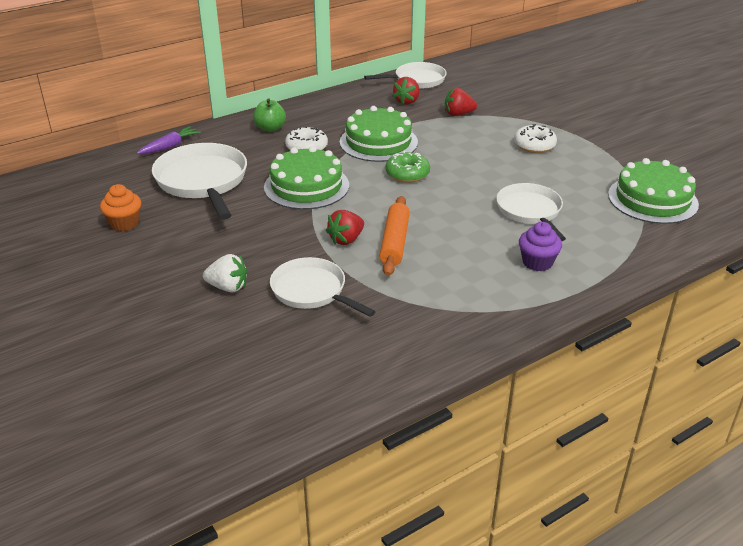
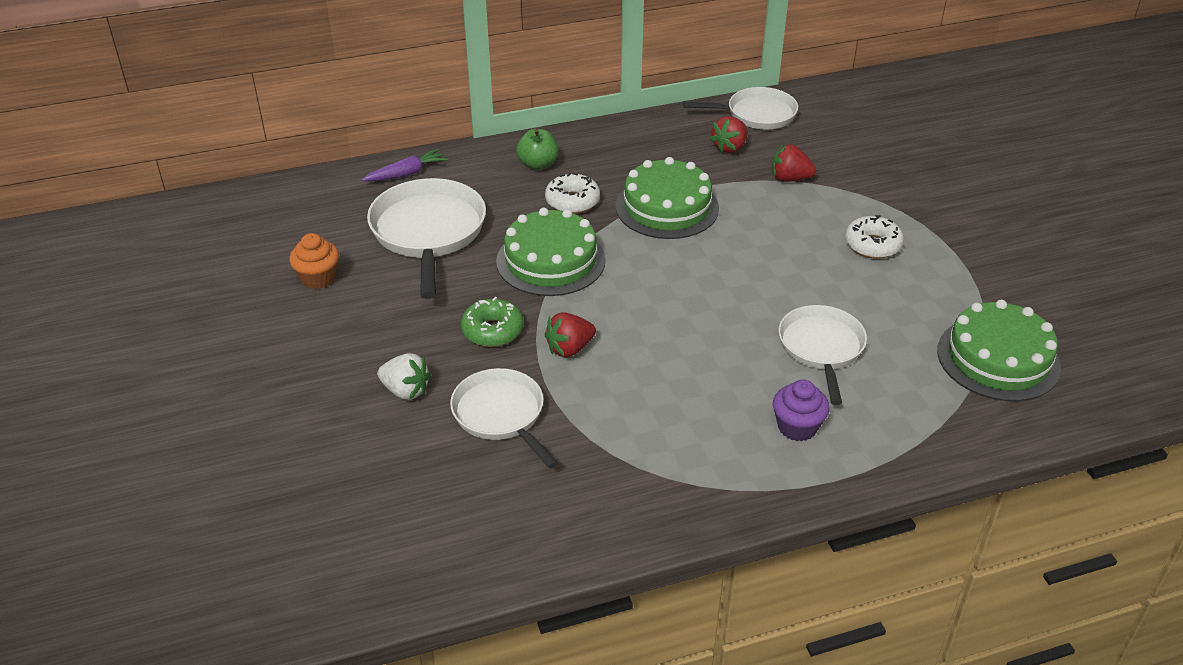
camera: 15 degrees right, 5 degrees up
orange rolling pin [379,196,410,276] -> none
green donut [385,151,430,183] -> green donut moved to [461,297,523,347]

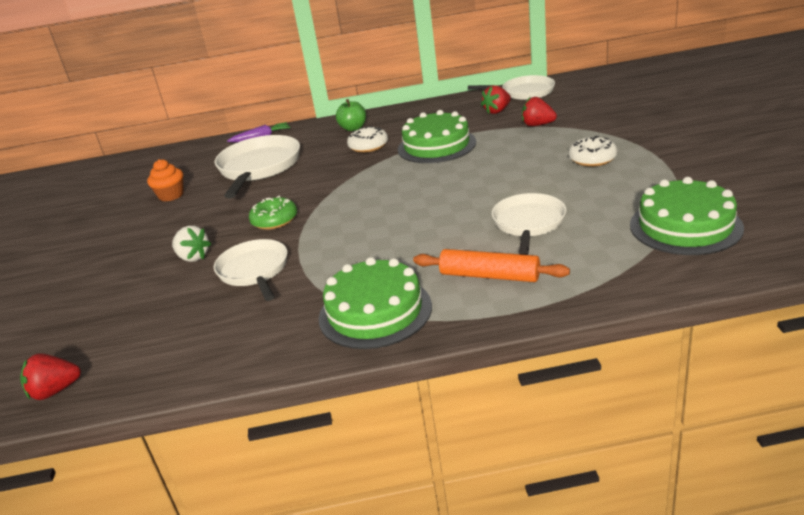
camera: 15 degrees right, 10 degrees down
green cake [496,208,605,296] -> green cake moved to [319,257,432,349]
red strawberry [545,312,596,357] -> red strawberry moved to [20,353,81,400]
purple cupcake [773,380,829,441] -> orange rolling pin [413,249,570,282]

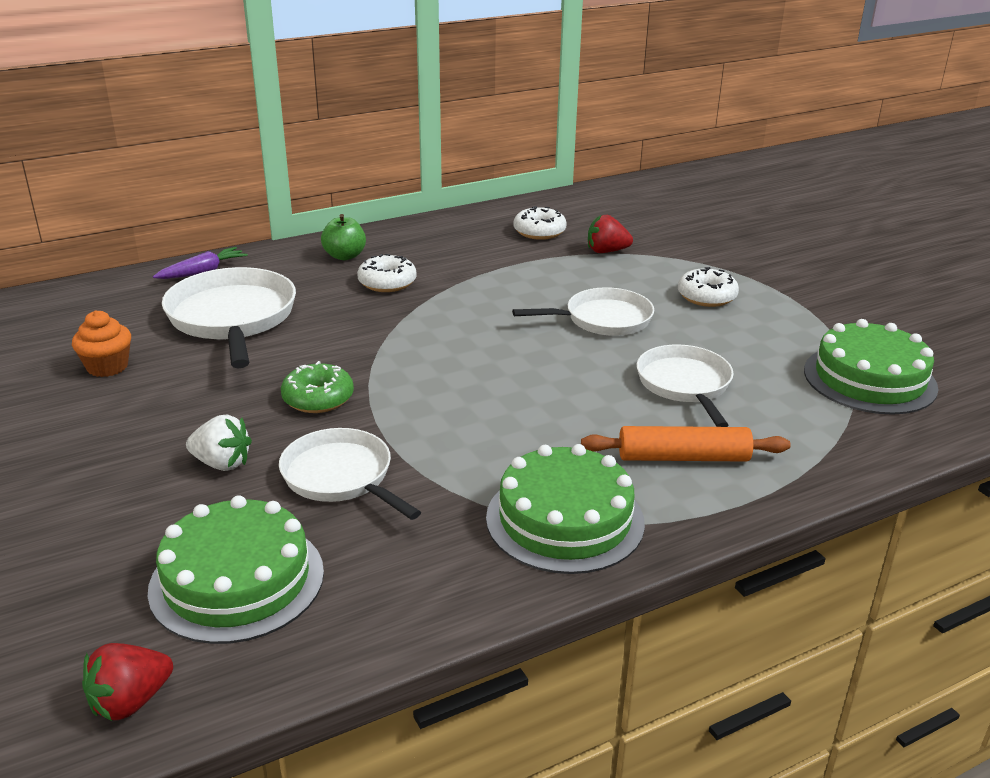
camera: 25 degrees left, 0 degrees up
green cake [398,110,476,163] -> green cake moved to [148,495,324,644]
white pan [468,75,555,100] -> white pan moved to [512,287,654,336]
red strawberry [481,85,511,114] -> white donut [514,206,567,240]

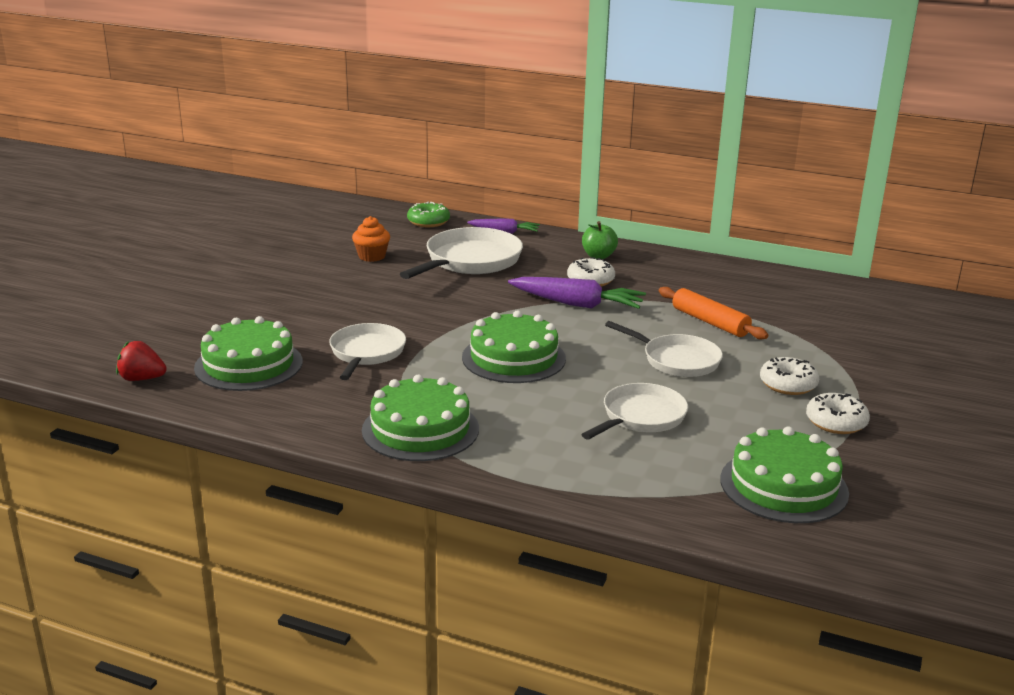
camera: 50 degrees right, 5 degrees down
white strawberry [186,415,252,471] -> none
green donut [281,361,354,413] -> green donut moved to [407,202,450,227]
white donut [514,206,567,240] -> white donut moved to [806,393,870,434]
orange rolling pin [581,426,791,462] -> orange rolling pin moved to [659,287,768,339]
red strawberry [588,215,633,253] -> none
none -> green cake [462,310,566,383]
none -> purple carrot [508,277,646,309]

